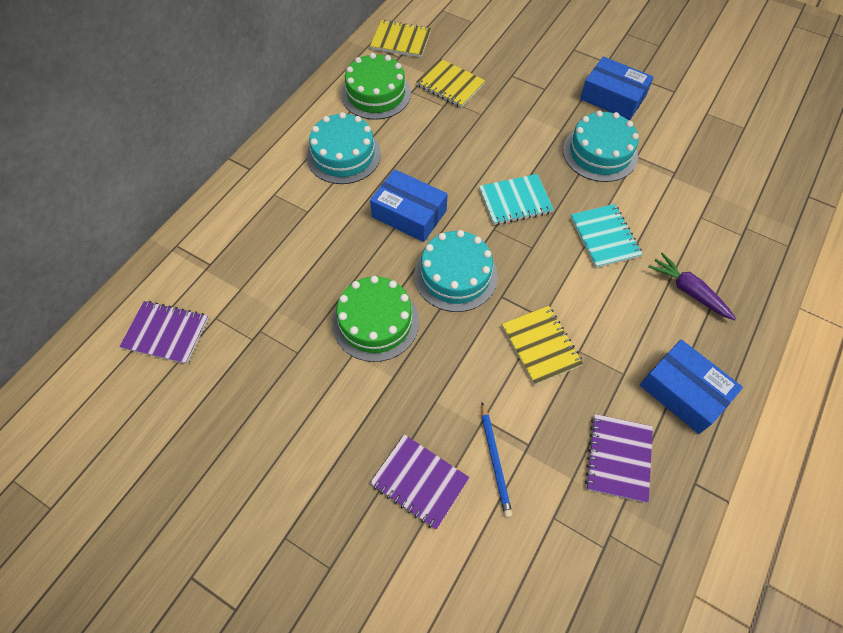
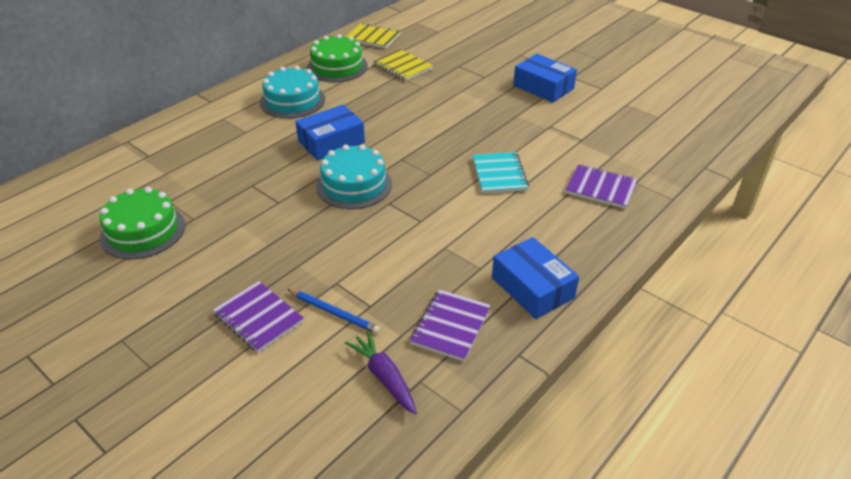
camera: 10 degrees right, 20 degrees down
purple notebook [119,301,209,364] -> purple notebook moved to [566,165,637,209]
green cake [332,276,419,362] -> green cake moved to [99,187,185,259]
blue box [370,169,448,242] -> blue box turned 75 degrees counterclockwise [295,105,365,160]
turquoise notebook [479,174,554,225] -> none
blue pencil [481,402,513,518] -> blue pencil turned 60 degrees counterclockwise [287,289,380,334]
yellow notebook [502,306,584,385] -> none
turquoise cake [563,110,639,182] -> none
purple carrot [648,253,736,320] -> purple carrot moved to [345,330,417,414]

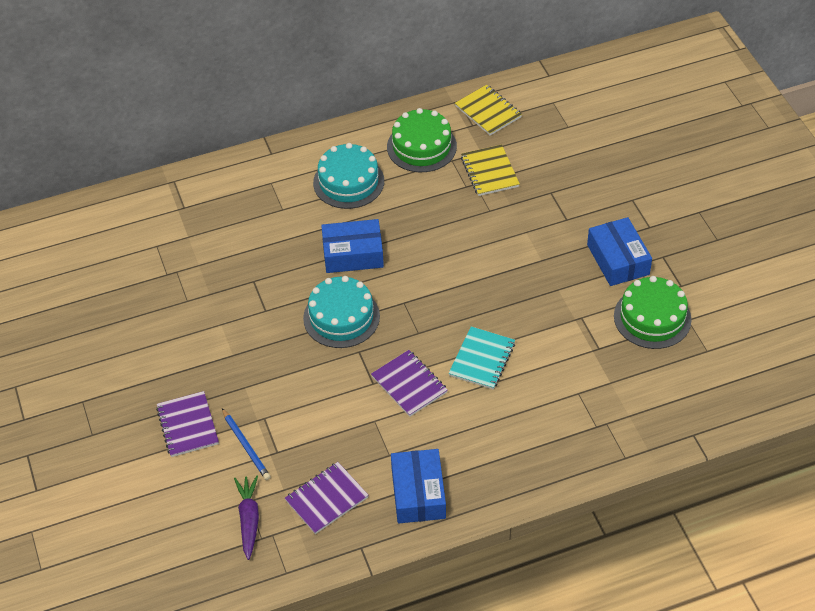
camera: 30 degrees right, 10 degrees up
green cake [99,187,185,259] -> green cake moved to [614,276,692,349]
purple notebook [566,165,637,209] -> purple notebook moved to [371,350,448,417]

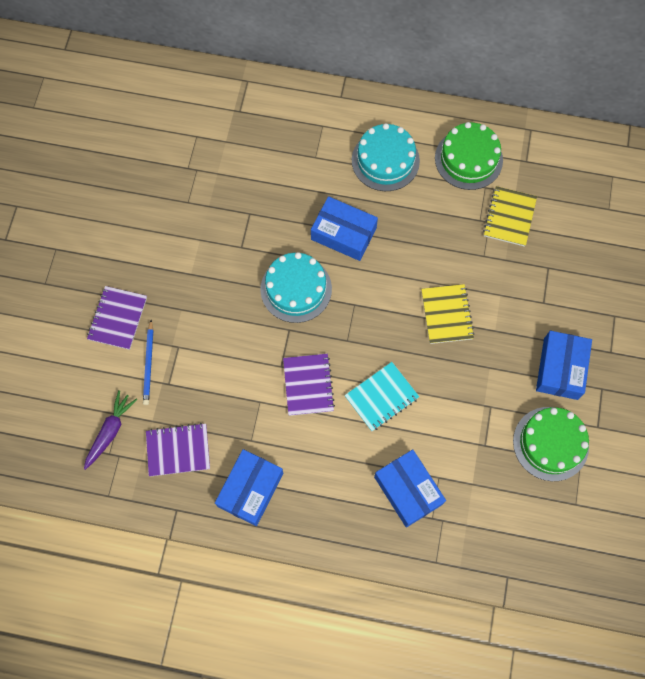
camera: 30 degrees right, 20 degrees up
yellow notebook [455,85,522,135] -> yellow notebook moved to [421,284,475,344]
none -> blue box [374,450,446,527]

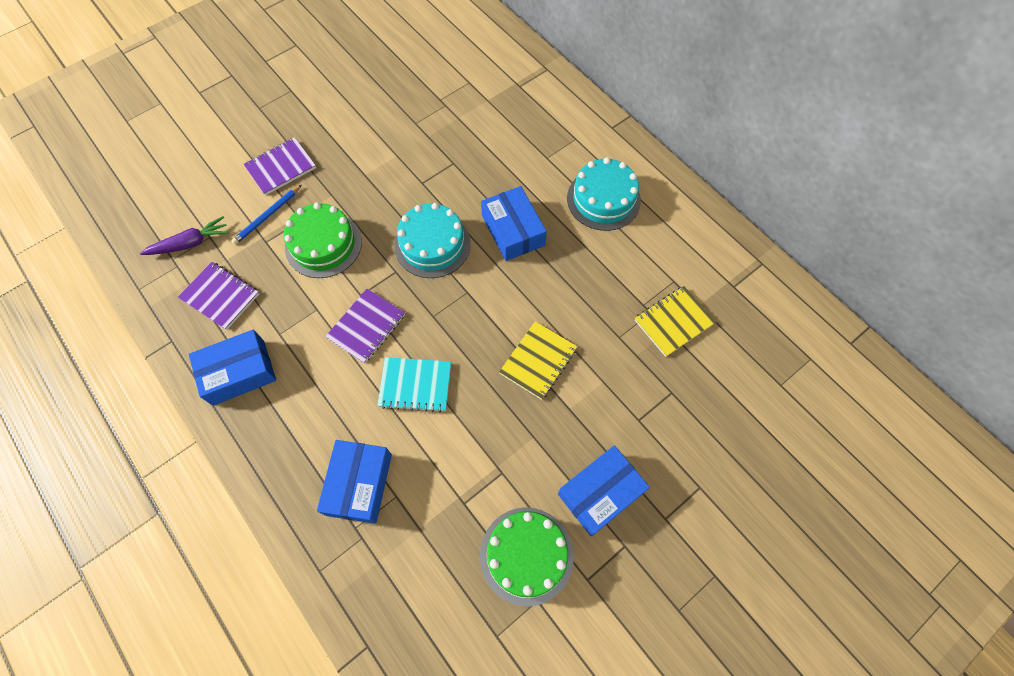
camera: 40 degrees right, 5 degrees down
green cake [435,122,503,190] -> green cake moved to [284,203,362,278]

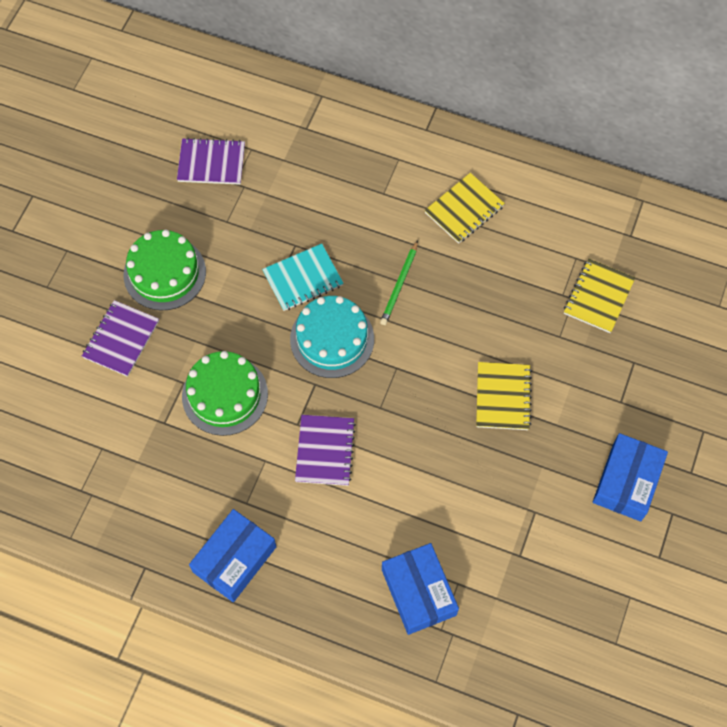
camera: 30 degrees left, 0 degrees up
purple carrot [140,216,229,255] -> none
purple notebook [178,262,259,330] -> purple notebook moved to [177,137,245,185]
blue pencil [231,185,302,245] -> none
turquoise notebook [377,357,451,412] -> turquoise notebook moved to [262,244,344,311]
green cake [480,507,574,607] -> green cake moved to [124,230,206,310]
blue box [481,186,547,261] -> green pencil [380,240,418,325]
turquoise cake [567,158,641,231] -> yellow notebook [424,173,505,244]

